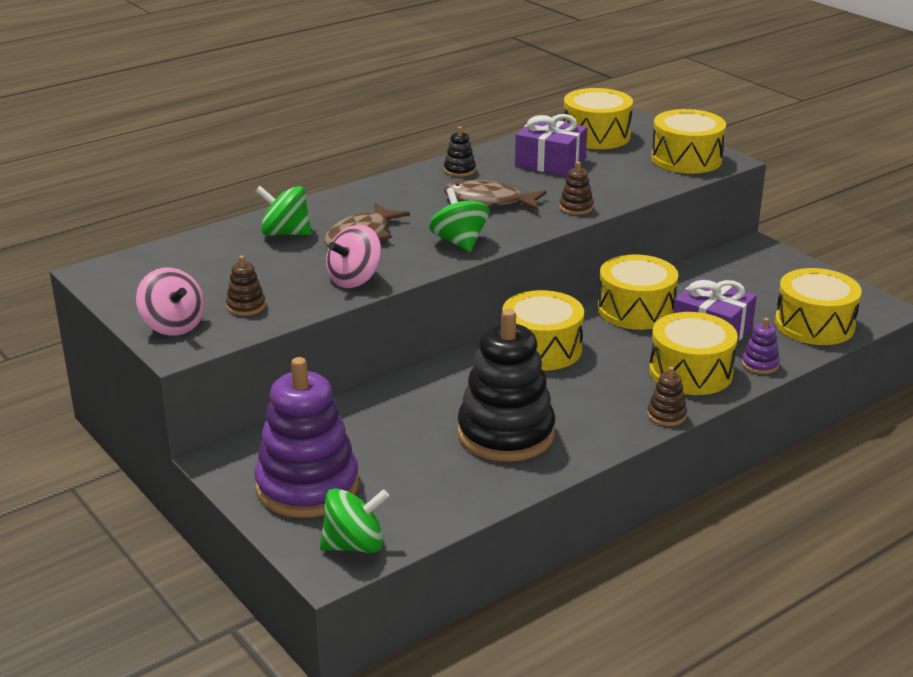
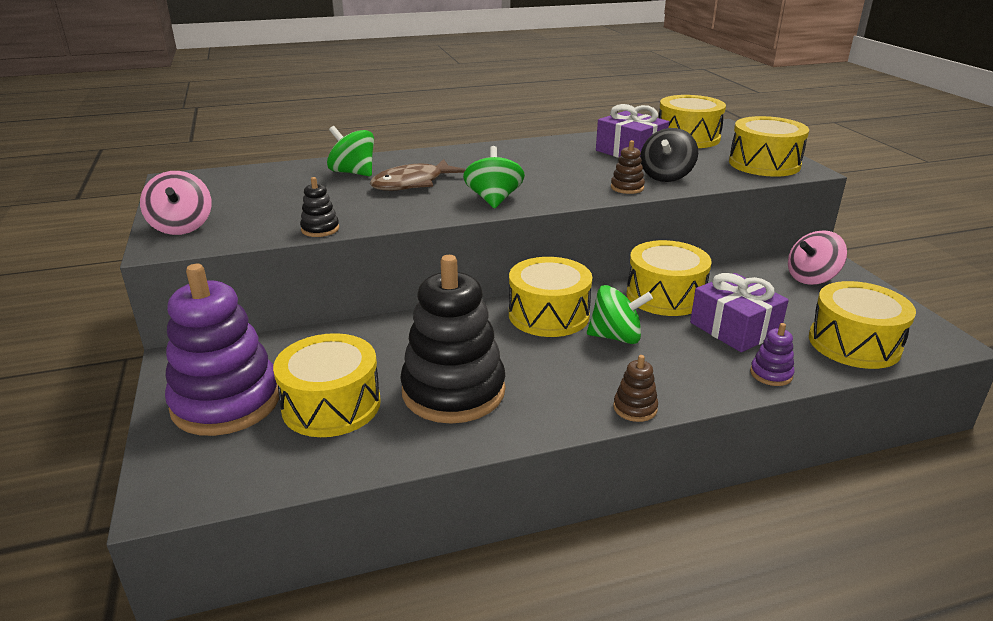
camera: 20 degrees right, 0 degrees up
brown stacking toy [226,256,266,316] -> none
green spinning top [320,488,389,553] -> green spinning top moved to [587,285,653,344]
pink spinning top [326,225,381,288] -> pink spinning top moved to [788,230,847,285]
black stacking toy [444,126,476,177] -> black stacking toy moved to [300,177,339,237]
brown fish [444,180,546,211] -> none
yellow drum [649,312,738,395] -> yellow drum moved to [273,333,381,437]
none -> black spinning top [640,128,698,182]

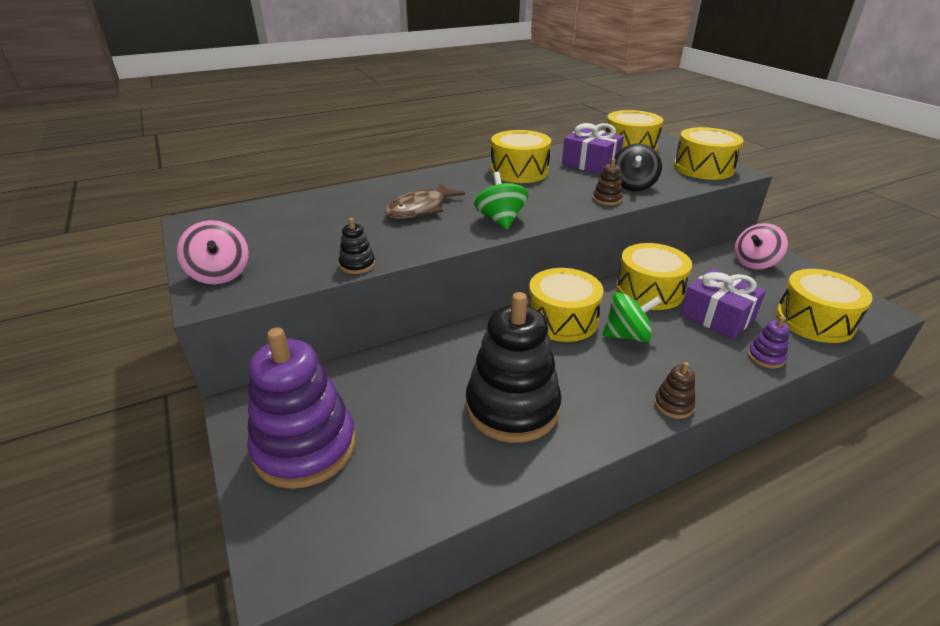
camera: 10 degrees left, 5 degrees up
yellow drum [273,333,381,437] -> yellow drum moved to [490,130,551,183]
green spinning top [327,126,374,176] -> none

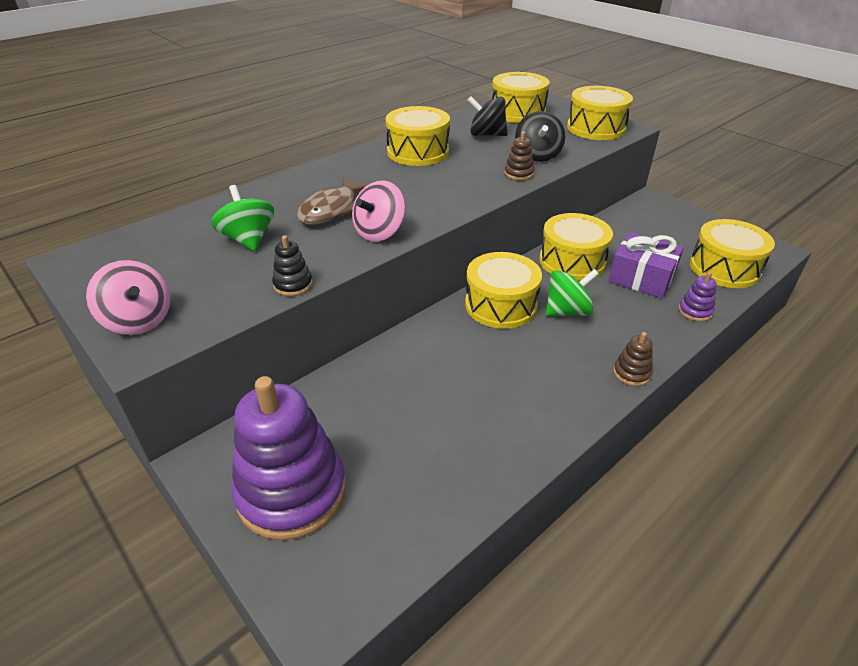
camera: 15 degrees left, 5 degrees up
black stacking toy [466,292,562,443] -> none
green spinning top [474,172,529,230] -> green spinning top moved to [211,185,274,251]
purple gift [562,123,624,174] -> black spinning top [467,96,508,136]
pink spinning top [734,223,788,269] -> pink spinning top moved to [352,181,405,242]

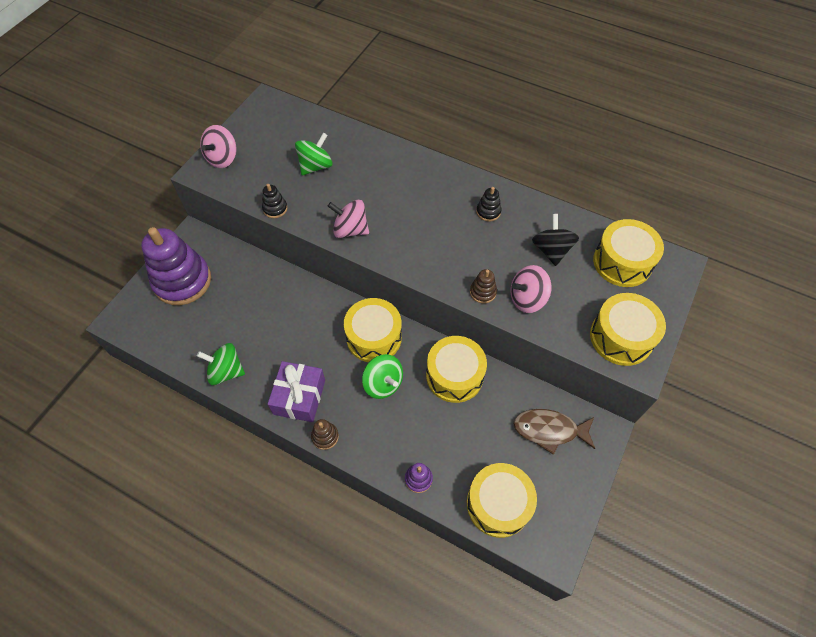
camera: 70 degrees right, 20 degrees up
brown fish [297,177,371,225] -> brown fish moved to [513,409,595,455]
yellow drum [386,106,450,166] -> black stacking toy [476,187,502,222]
black spinning top [515,111,565,162] -> pink spinning top [510,265,552,313]
purple gift [608,232,684,298] -> purple gift moved to [268,361,325,422]
none -> green spinning top [197,343,245,385]

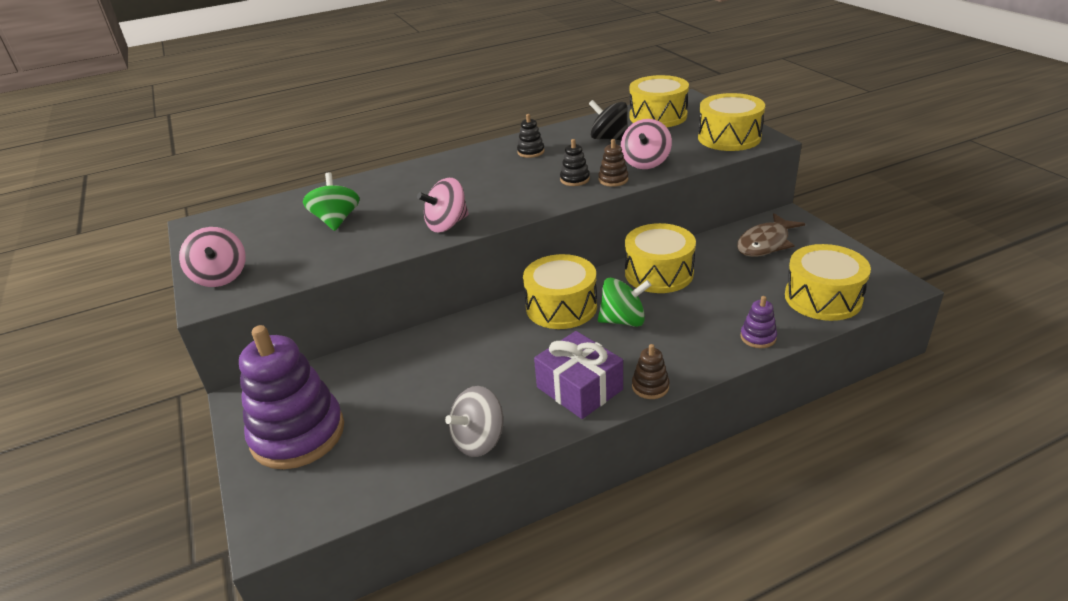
camera: 50 degrees left, 25 degrees down
green spinning top [197,343,245,385] -> grey spinning top [445,386,503,457]
black stacking toy [262,184,287,218] -> black stacking toy moved to [560,139,590,186]

